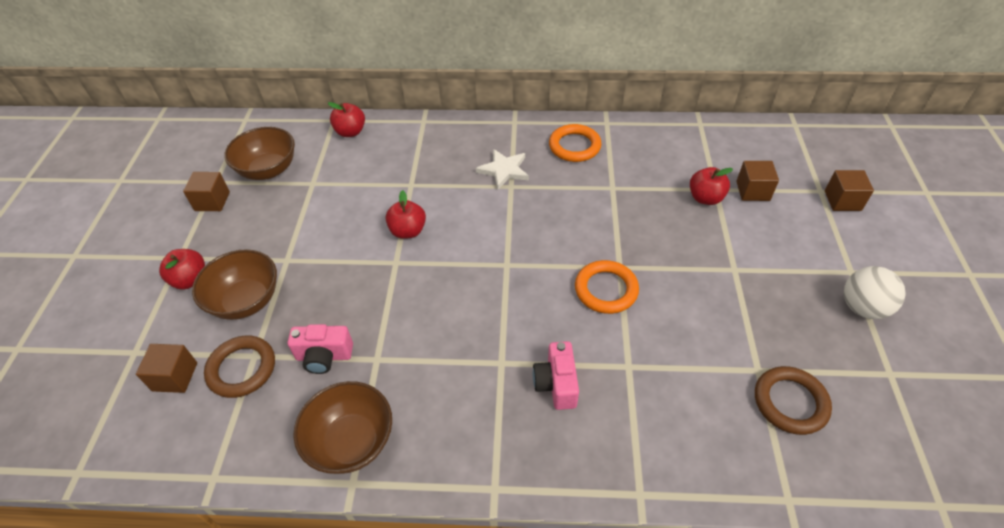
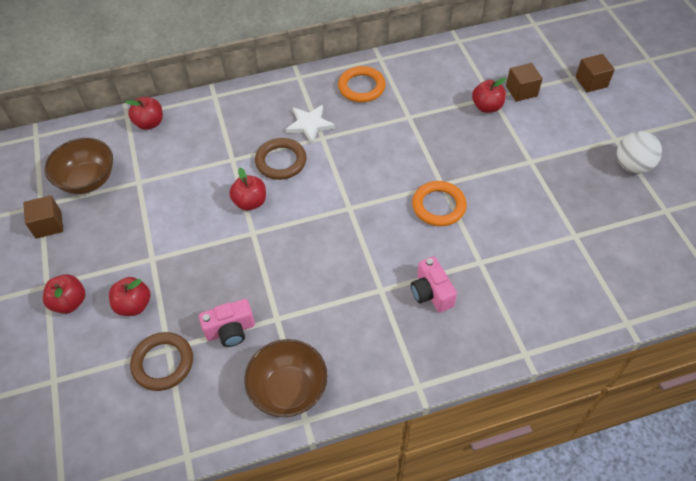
camera: 20 degrees left, 5 degrees up
brown cube [136,344,197,393] -> none
brown bowl [192,249,277,320] -> red apple [109,277,150,316]
brown ring [755,366,832,435] -> brown ring moved to [255,138,307,180]

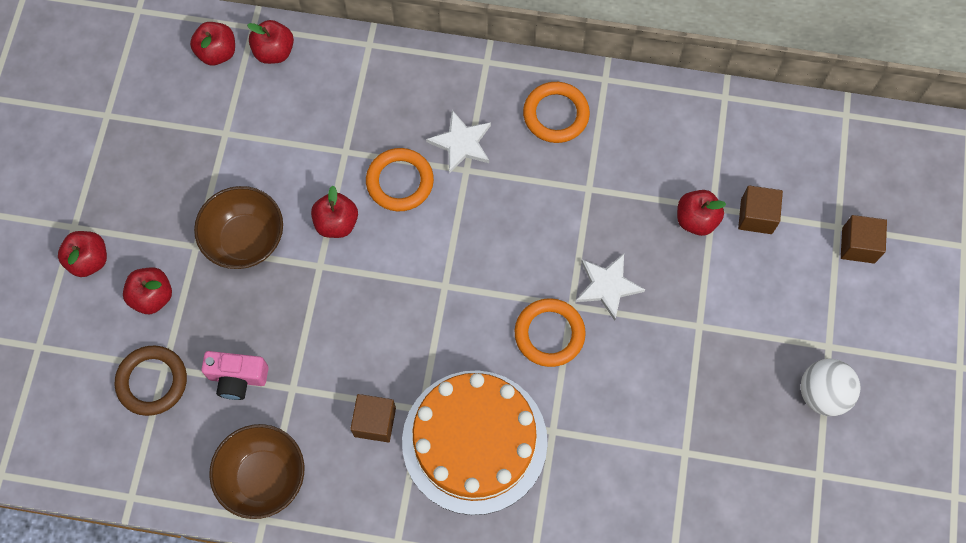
camera: 25 degrees right, 15 degrees up
brown cube [23,195,63,239] -> brown cube moved to [350,394,396,442]
brown bowl [45,138,113,194] -> brown bowl moved to [194,186,283,269]
brown ring [255,138,307,180] -> orange ring [366,148,434,211]
pink camera [411,256,457,312] -> orange cake [402,371,548,515]
none -> red apple [190,22,235,65]
none -> white star [576,254,645,321]

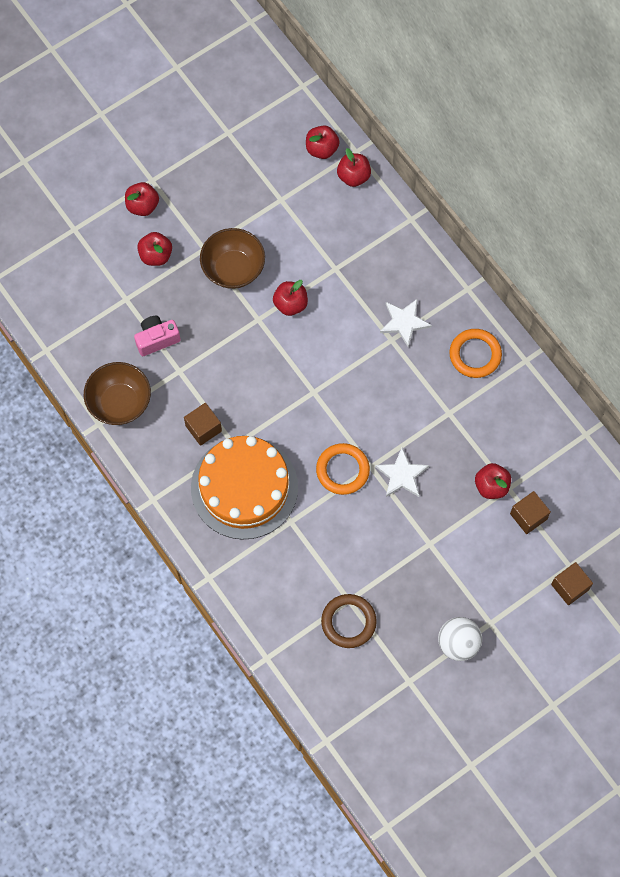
camera: 45 degrees right, 0 degrees up
brown ring [115,346,187,416] -> brown ring moved to [321,594,377,648]
pink camera [201,351,269,400] -> pink camera turned 105 degrees clockwise [134,316,181,356]
orange ring [366,148,434,211] -> none

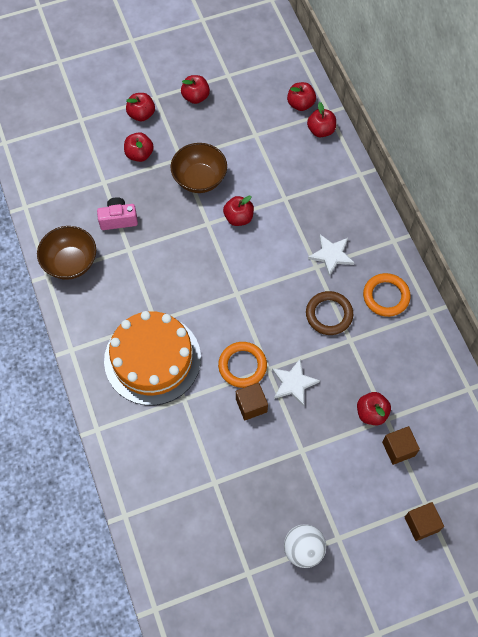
camera: 15 degrees right, 5 degrees down
brown cube [184,403,222,446] -> brown cube moved to [236,383,268,420]
brown ring [321,594,377,648] -> brown ring moved to [306,291,353,335]
none -> red apple [181,75,210,104]

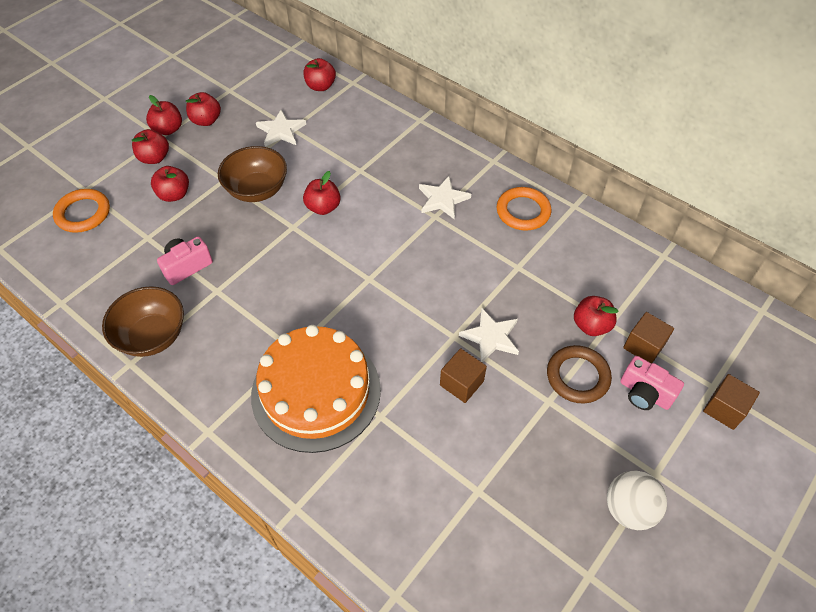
camera: 30 degrees left, 10 degrees down
orange ring [218,342,267,388] -> orange ring moved to [53,189,110,233]
brown ring [306,291,353,335] -> brown ring moved to [547,345,612,404]
red apple [307,102,336,137] -> red apple moved to [146,95,182,135]
none -> white star [256,110,306,147]
none -> pink camera [620,356,684,410]

